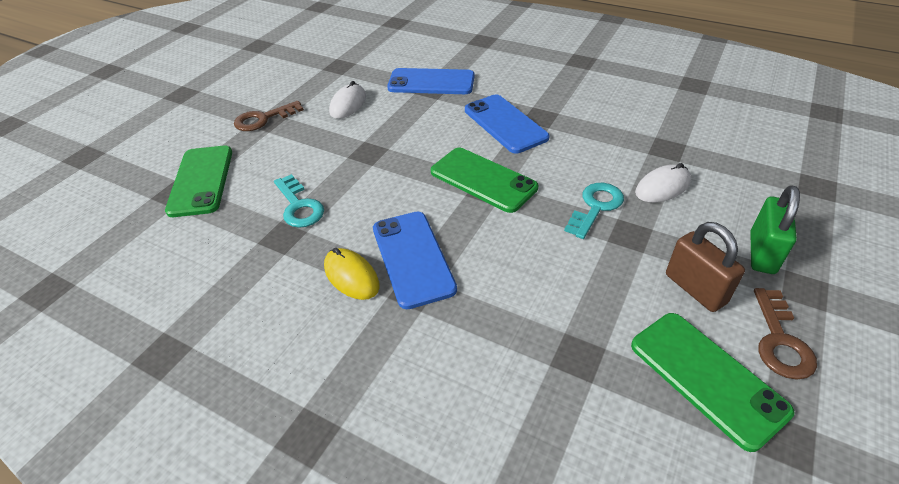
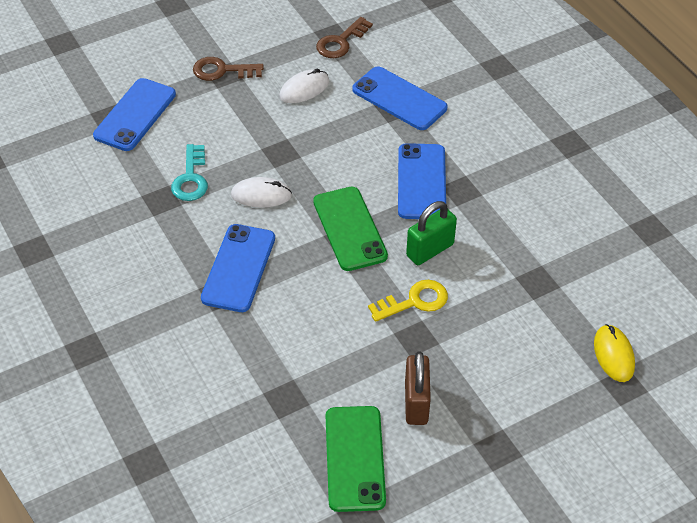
camera: 30 degrees right, 5 degrees up
green phone [165,146,232,217] -> blue phone [93,78,176,151]
yellow mouse [324,248,380,300] -> yellow mouse moved to [594,324,635,382]
turquoise key [564,183,624,239] -> yellow key [368,280,448,322]
white mouse [635,163,691,203] -> white mouse moved to [231,177,292,208]
green padlock [750,185,800,274] -> green padlock moved to [406,201,457,265]
brown key [754,288,817,380] -> brown key moved to [316,17,373,58]

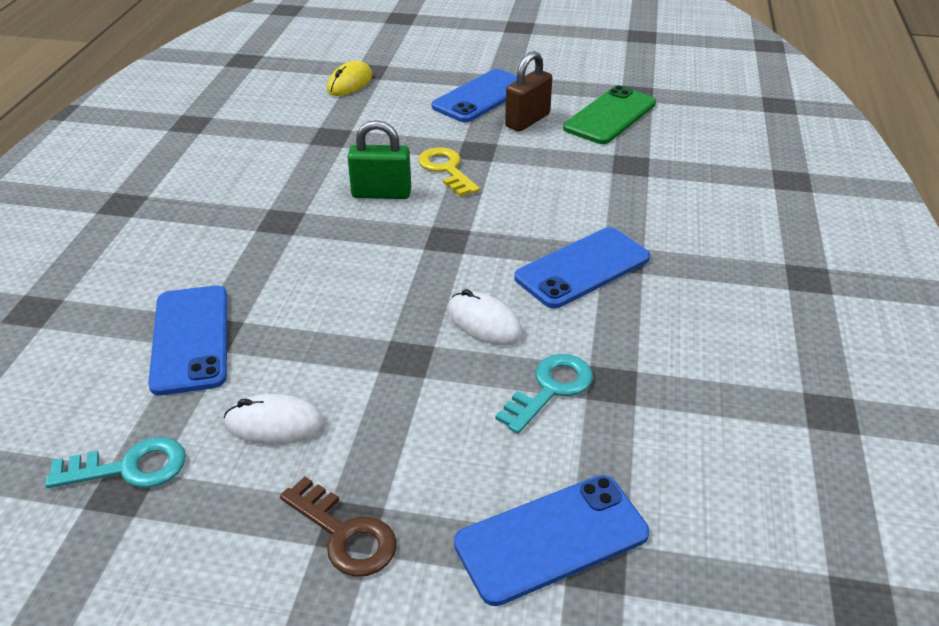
camera: 140 degrees left, 10 degrees down
green phone [313,187,388,271] -> none
brown key [316,17,373,58] -> turquoise key [45,437,186,488]
yellow key [368,280,448,322] -> yellow key turned 45 degrees clockwise [418,147,480,196]
blue phone [398,143,446,219] -> blue phone moved to [432,69,517,122]

